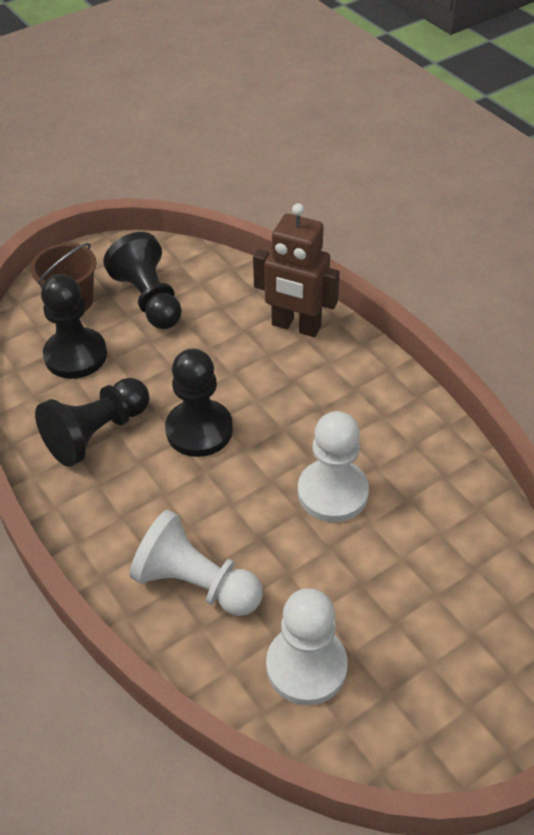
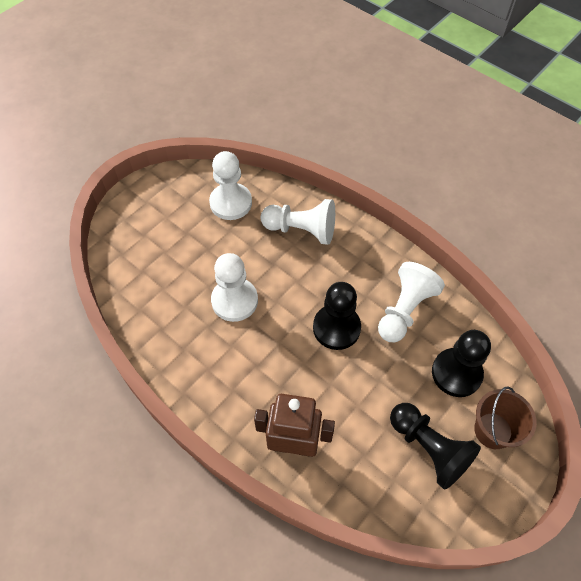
camera: 165 degrees right, 10 degrees up
black pawn [35,378,150,467] -> white pawn [378,262,445,342]

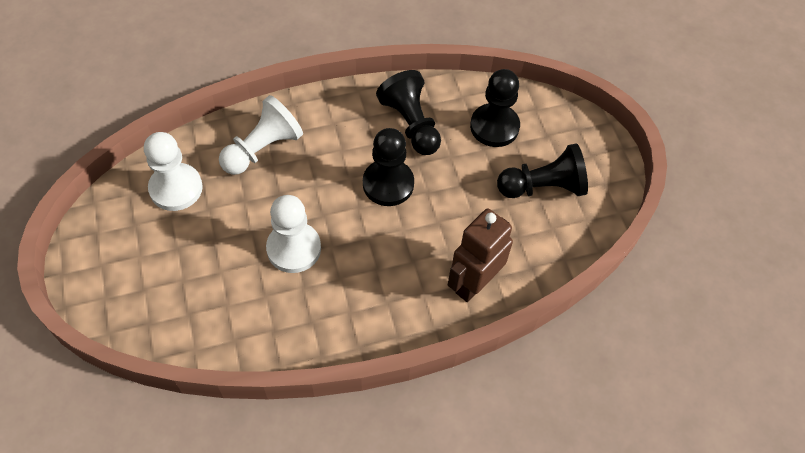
camera: 60 degrees left, 0 degrees up
white pawn [378,262,445,342] -> black pawn [376,70,441,155]
brown bucket [474,387,537,449] -> none

